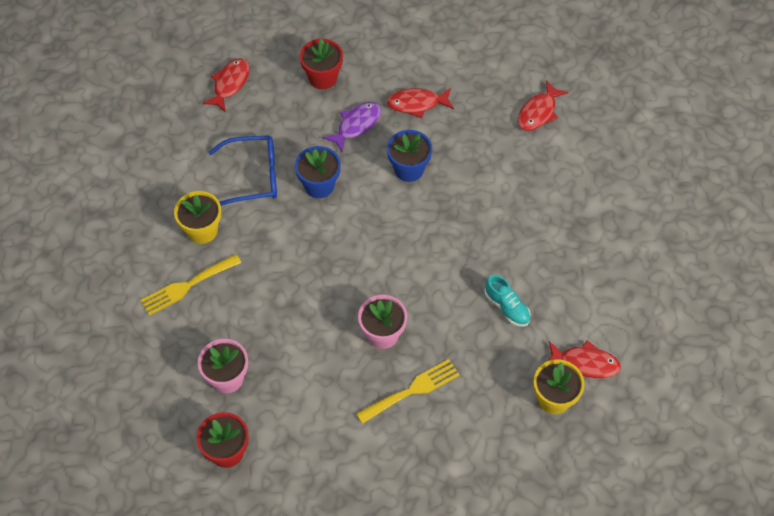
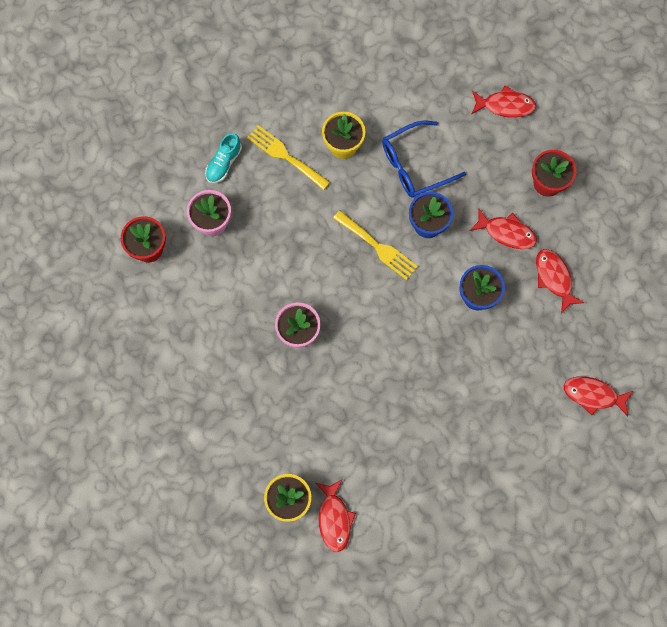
camera: 70 degrees right, 15 degrees up
blue glasses [209,135,277,205] -> blue glasses turned 90 degrees clockwise [382,120,466,198]
purple fish [323,102,381,152] -> red fish [470,208,537,249]
yellow fork [356,359,460,424] -> yellow fork moved to [333,210,418,280]
turquoise shoe [484,275,531,327] -> turquoise shoe moved to [205,133,242,183]

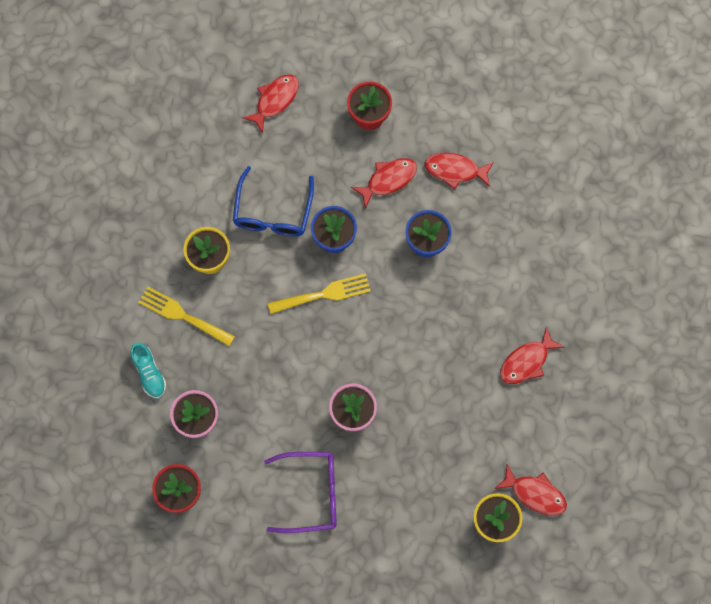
camera: 55 degrees left, 0 degrees up
yellow fork [247,125,330,190] -> yellow fork turned 45 degrees clockwise [138,287,235,346]
red fish [564,377,633,416] -> red fish moved to [500,327,565,384]
none -> purple glasses [264,452,337,533]

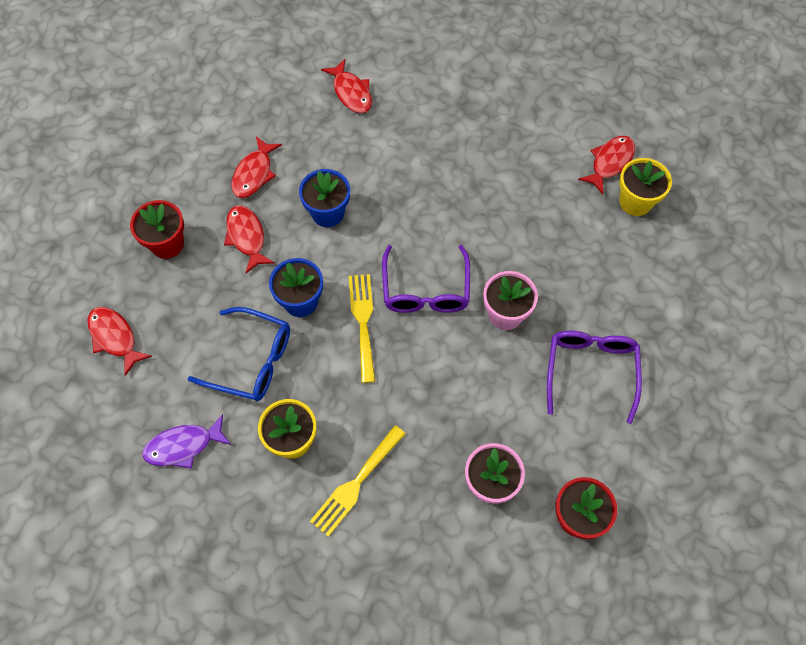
camera: 80 degrees left, 10 degrees down
turquoise shoe [131,343,166,398] -> none
red fish [500,327,565,384] -> red fish moved to [321,59,372,113]
none -> purple fish [142,414,231,469]
none -> purple glasses [382,245,470,313]

